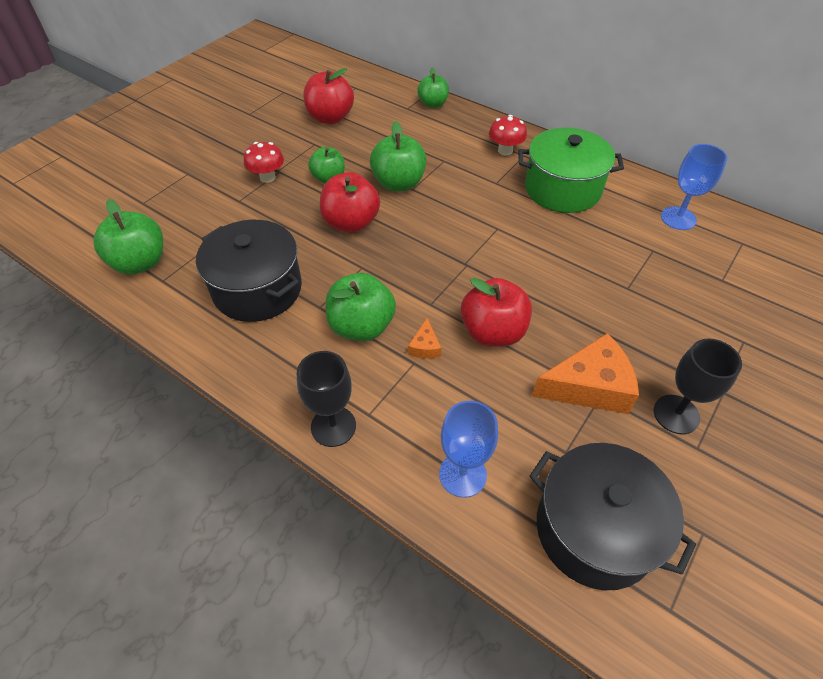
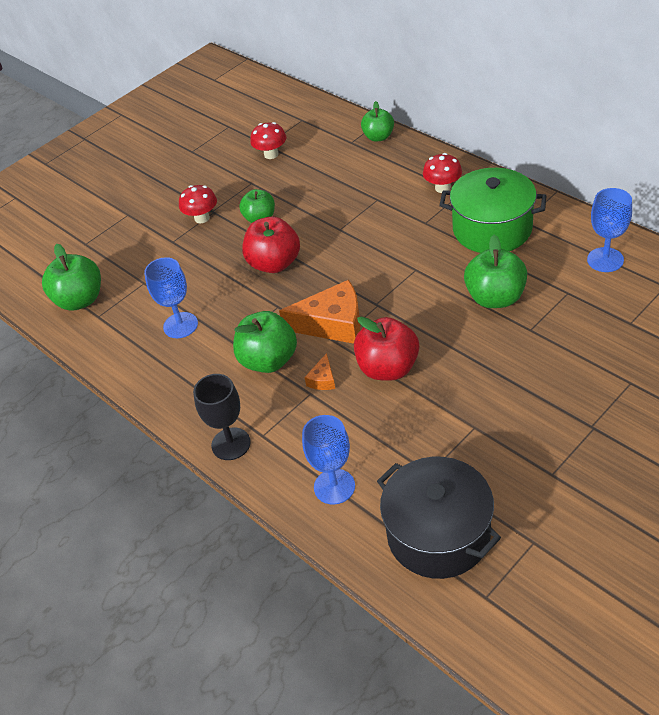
camera: 15 degrees right, 5 degrees down
black pot [196,220,302,322] -> blue goblet [144,257,198,338]
red apple [303,68,354,124] -> red mushroom [250,122,286,159]
green apple [370,121,426,191] -> green apple moved to [464,235,527,308]
orange cheese [532,333,639,414] -> orange cheese moved to [279,280,361,344]
black goblet [653,338,742,434] -> none

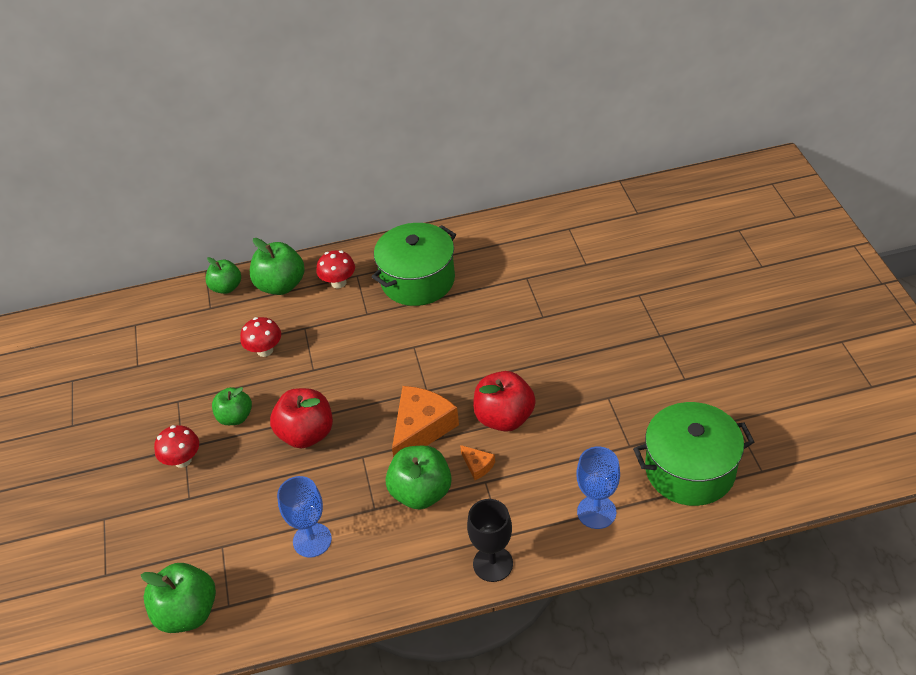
camera: 60 degrees left, 0 degrees up
red mushroom [250,122,286,159] -> red mushroom moved to [240,317,281,357]
black pot [377,457,501,579] -> green pot [633,402,754,506]
green apple [464,235,527,308] -> green apple moved to [250,238,305,295]
blue goblet [587,188,632,272] -> none

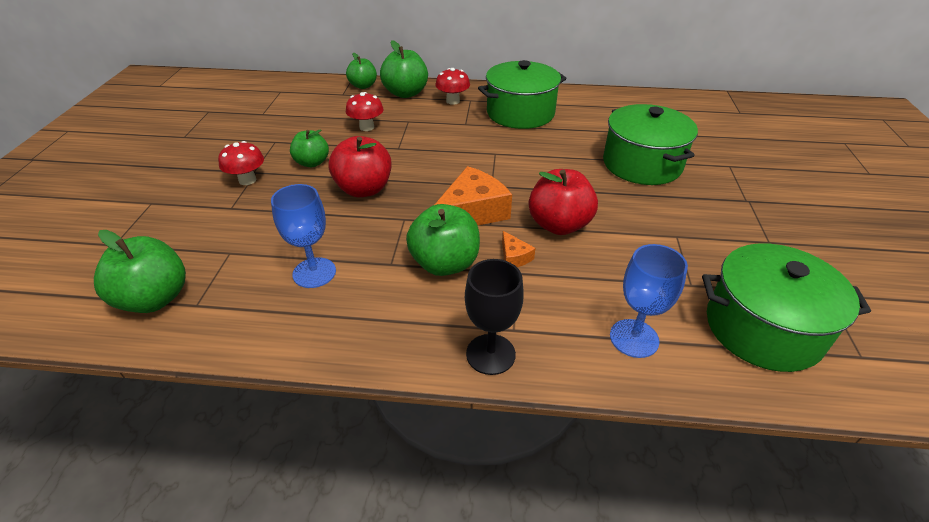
camera: 15 degrees right, 5 degrees down
none -> green pot [603,104,698,185]

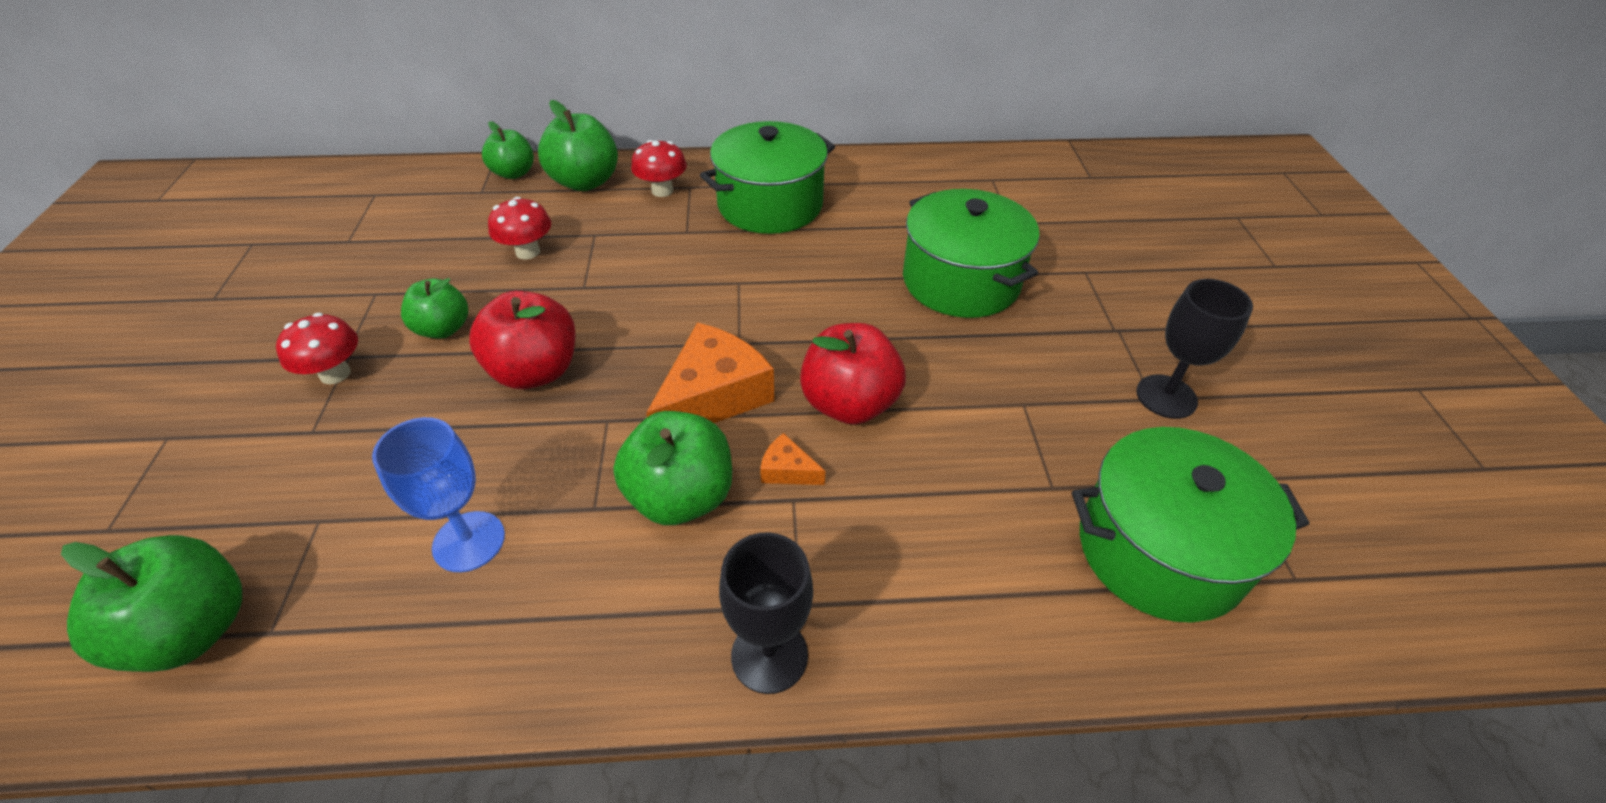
camera: 10 degrees left, 5 degrees up
orange cheese [502,231,535,267] -> orange cheese turned 150 degrees clockwise [760,433,825,485]
blue goblet [610,244,688,358] -> none
none -> black goblet [1136,279,1253,419]

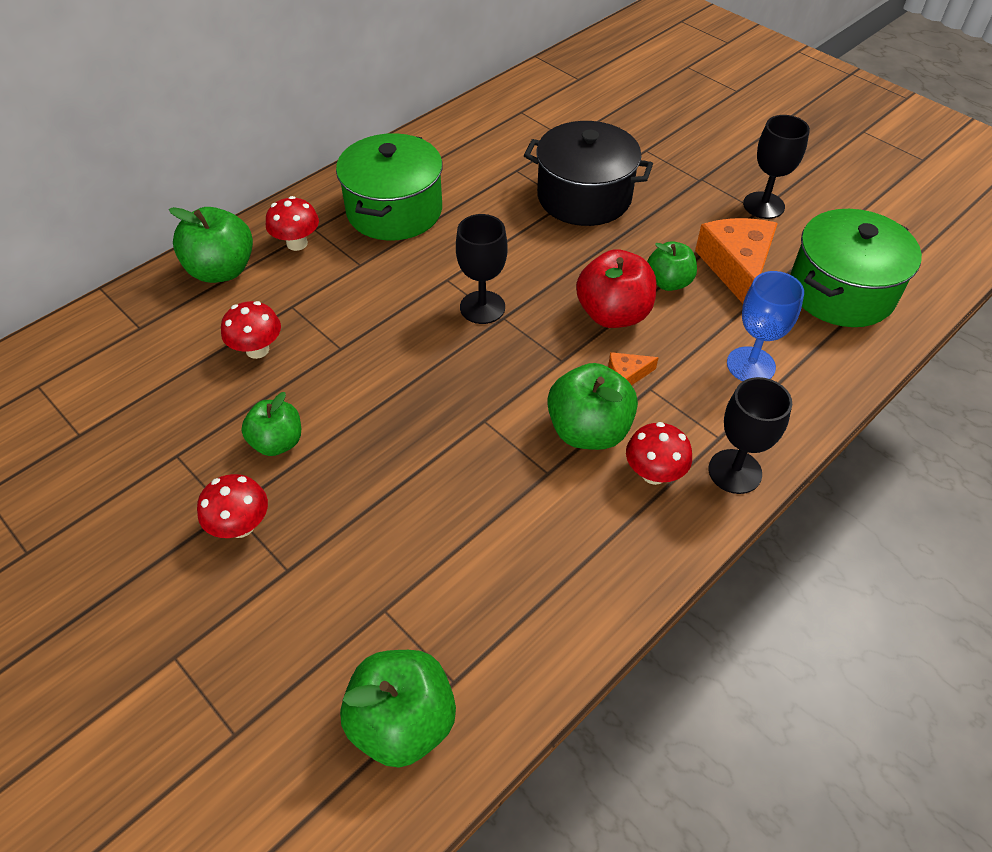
camera: 40 degrees left, 5 degrees up
blue goblet [372,417,505,572] -> blue goblet moved to [727,271,804,381]
red apple [469,291,575,389] -> none
green apple [482,121,534,179] -> green apple moved to [647,241,697,291]
orange cheese [646,323,775,423] -> orange cheese moved to [695,218,778,304]
green pot [903,189,1040,318] -> black pot [524,121,653,226]
none -> black goblet [456,214,508,324]
none -> red mushroom [626,422,692,485]

